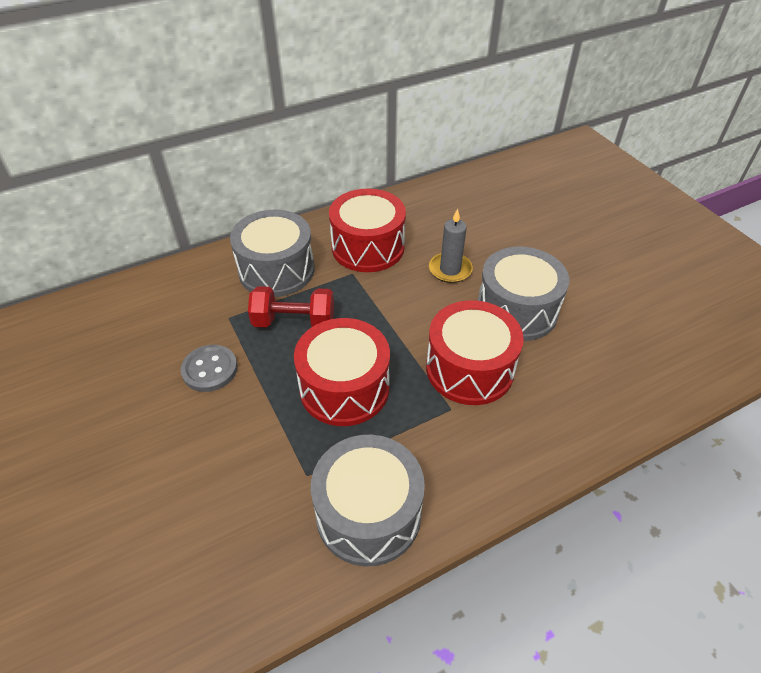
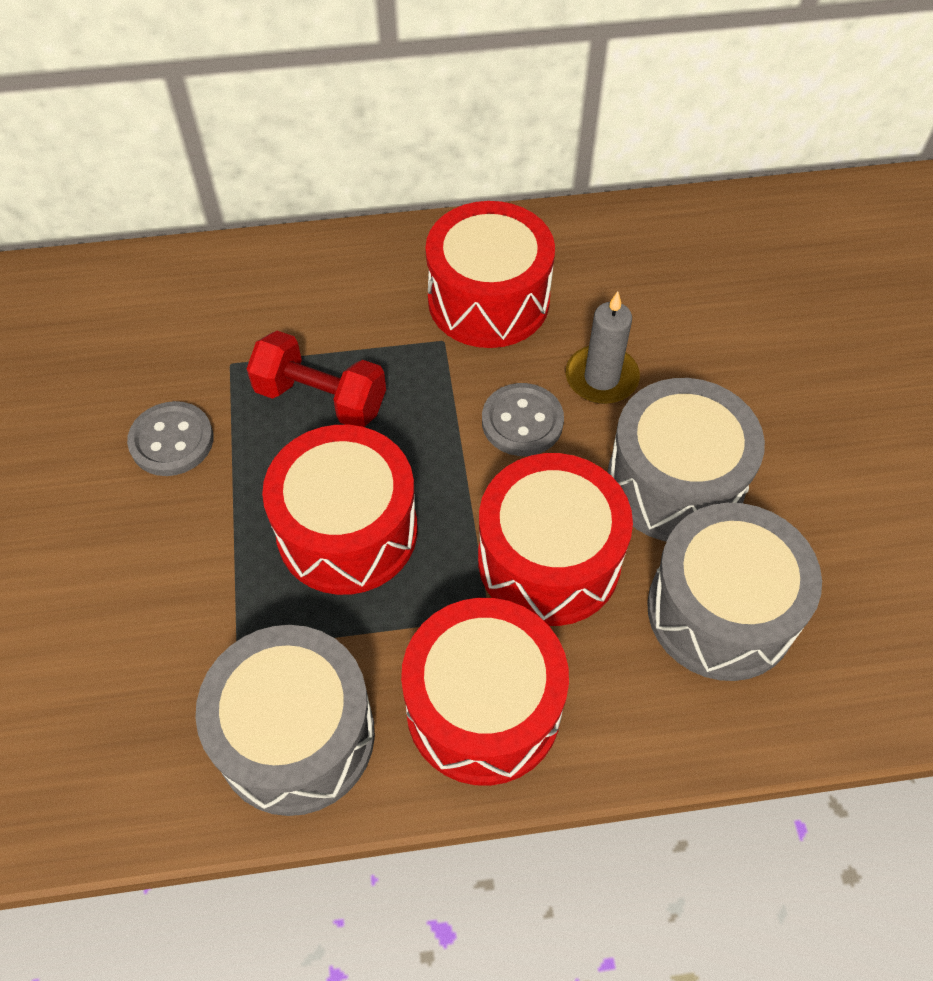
camera: 20 degrees right, 10 degrees up
grey drum [230,209,315,297] -> grey drum moved to [647,503,822,681]
none -> red drum [401,598,569,786]
none -> grey button [482,383,564,456]

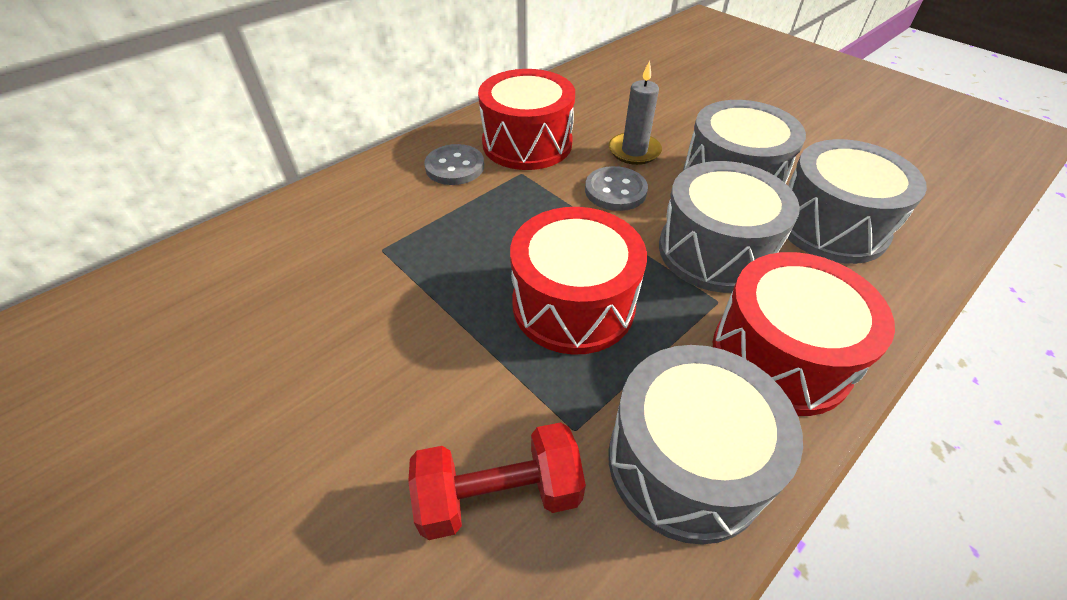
camera: 35 degrees left, 10 degrees down
grey button [127,401,213,476] -> grey button moved to [424,144,484,185]
red dumbbell [247,331,386,427] -> red dumbbell moved to [408,422,586,540]
red drum [478,453,633,626] -> grey drum [659,161,800,293]

